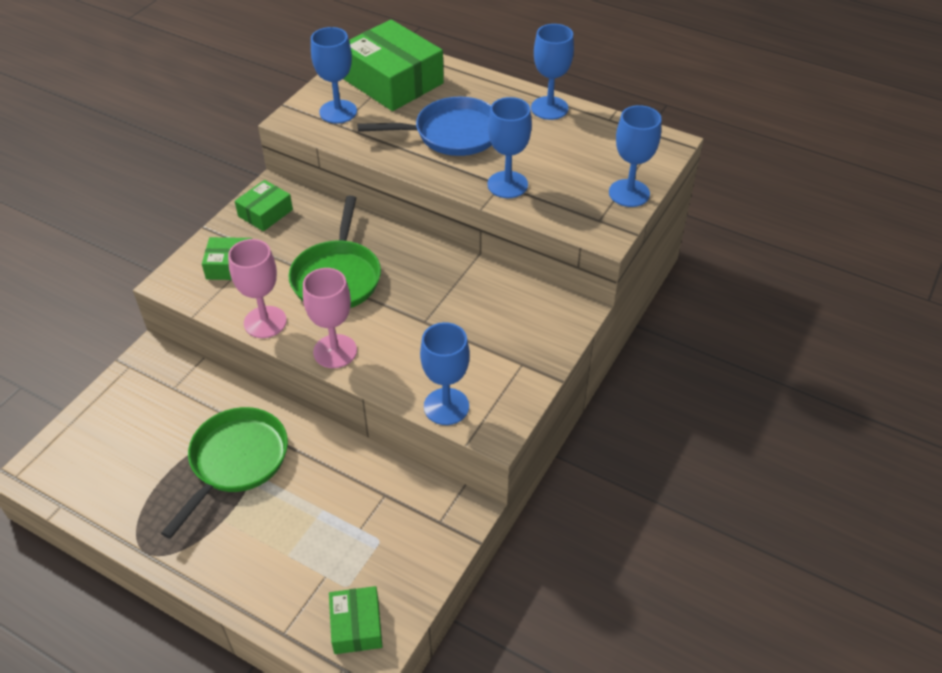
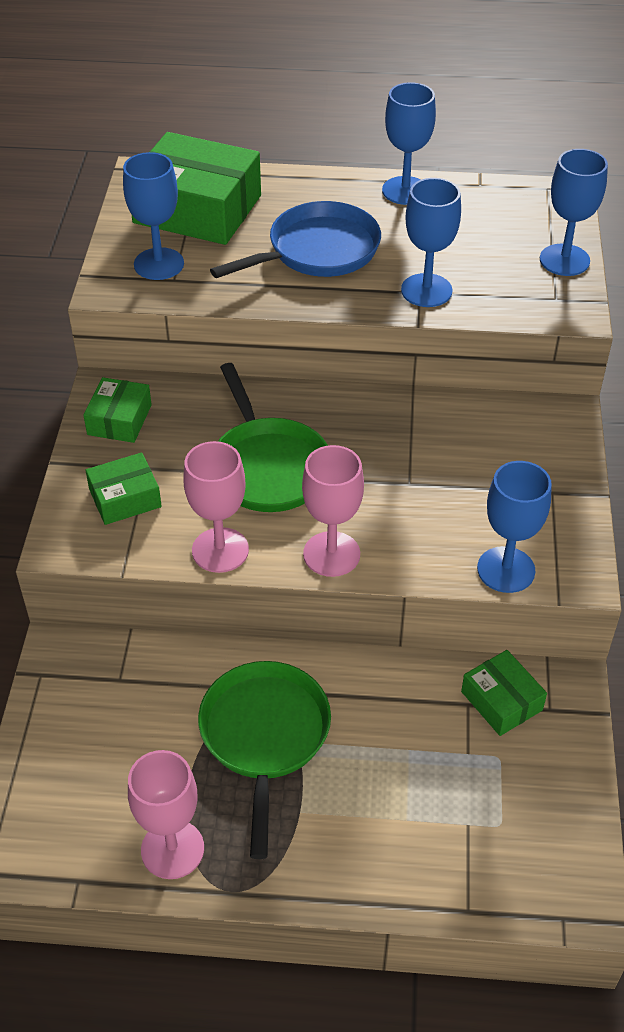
camera: 25 degrees left, 0 degrees up
green box [329,586,382,654] -> green box moved to [461,650,547,736]
none -> pink goblet [128,750,204,879]

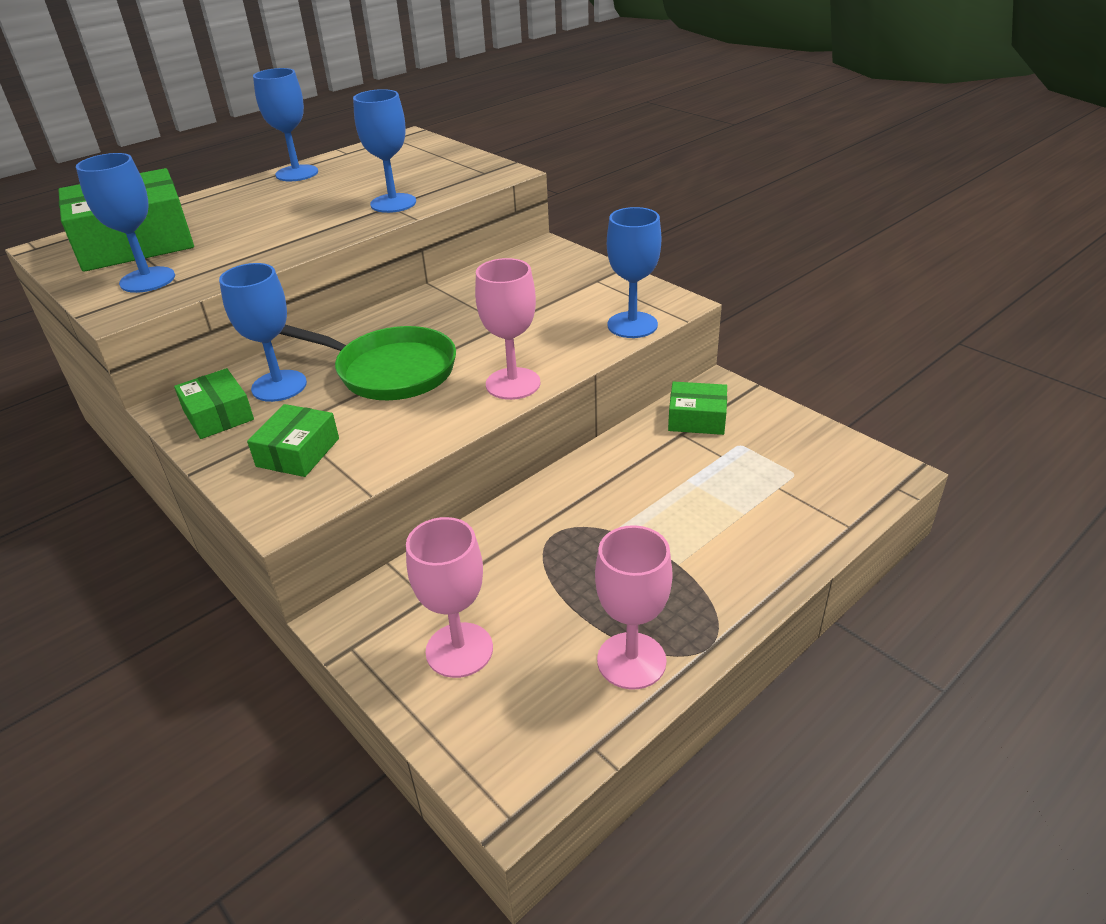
camera: 45 degrees left, 10 degrees down
pink goblet [183,441,249,573] -> pink goblet moved to [406,517,493,678]
green pan [198,661,331,859] -> none
blue pan [210,201,381,278] -> none
blue goblet [540,149,608,276] -> blue goblet moved to [219,263,307,402]

